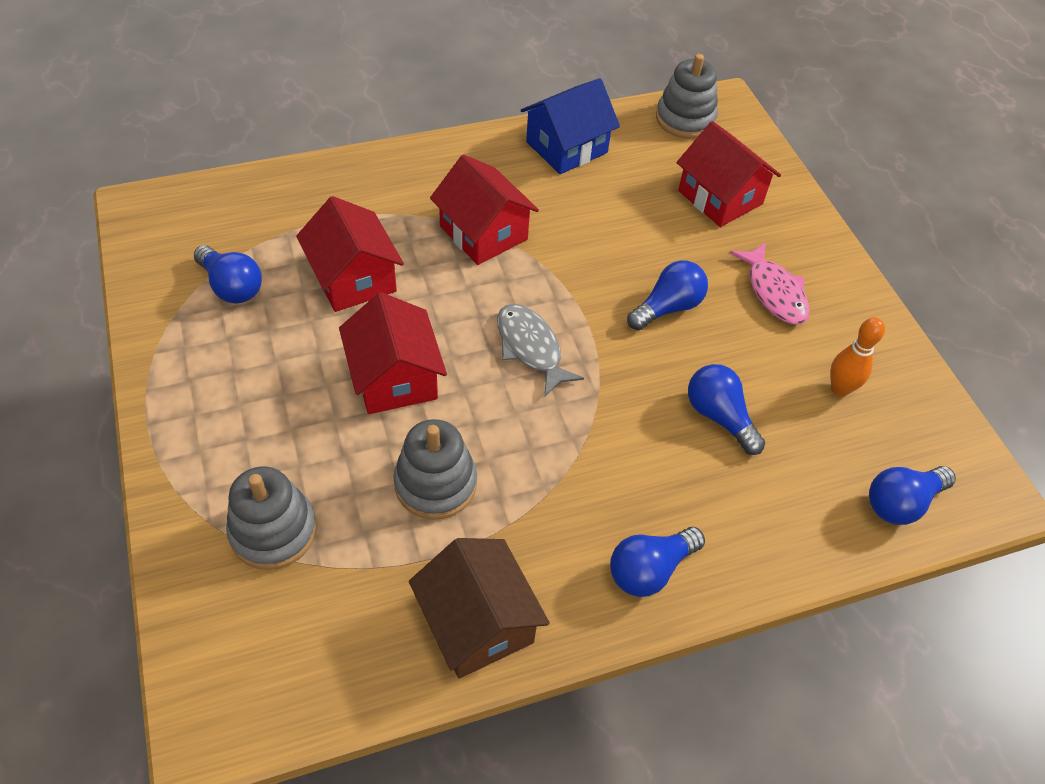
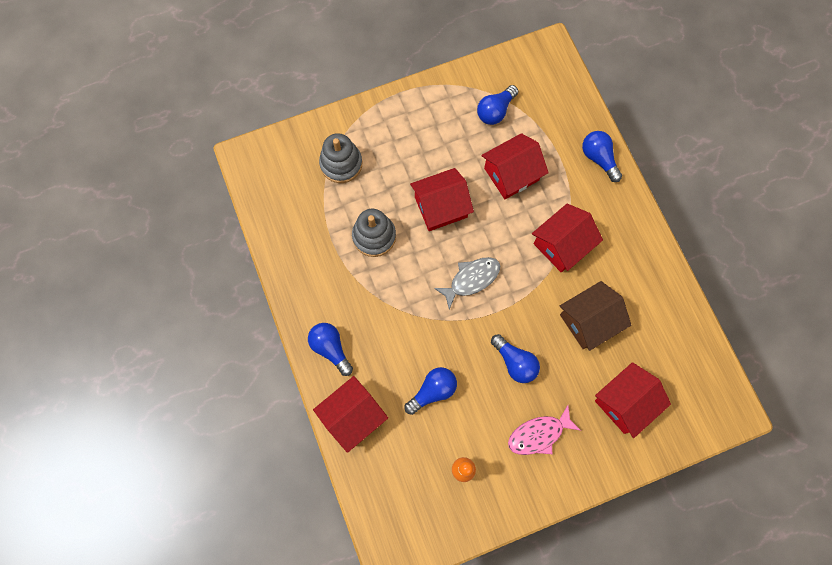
camera: 90 degrees right, 20 degrees up
brown house [409,538,550,679] -> brown house moved to [560,281,631,351]
blue house [521,78,620,174] -> none
grey stacking toy [656,54,718,139] -> none
blue light bulb [869,466,956,525] -> blue light bulb moved to [582,131,622,182]
none -> red house [313,376,388,453]

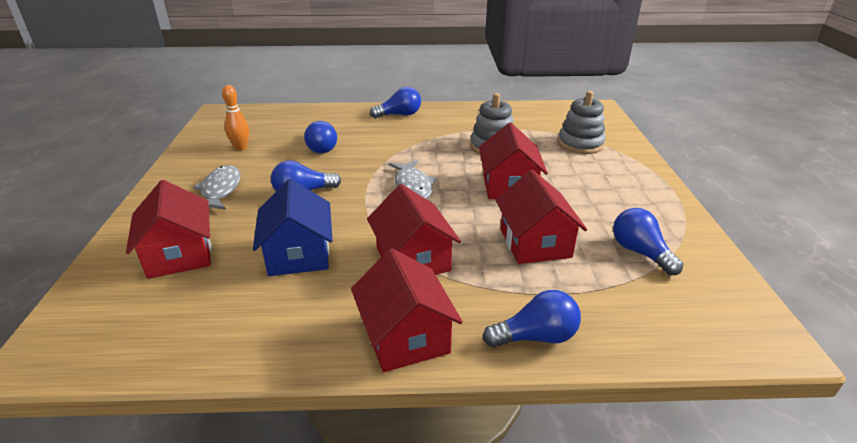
camera: 110 degrees right, 40 degrees down
red house [313,376,388,453] -> red house moved to [351,248,463,372]
pink fish [508,405,581,455] -> grey fish [193,165,241,210]
brown house [560,281,631,351] -> blue house [253,179,333,276]

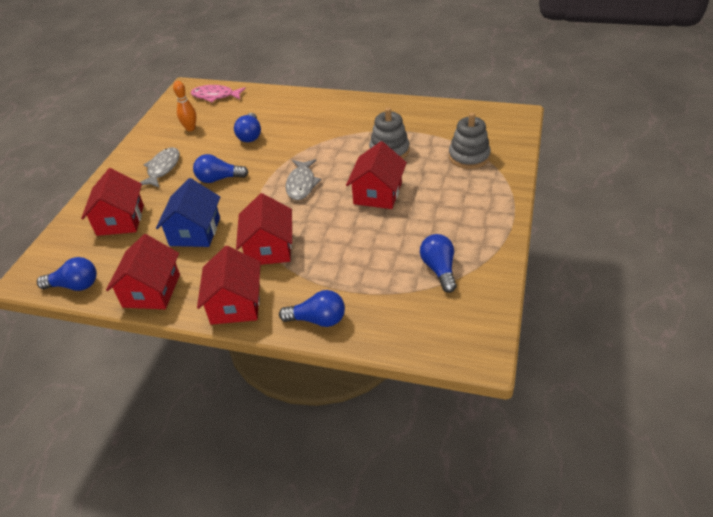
camera: 20 degrees right, 10 degrees up
blue light bulb [370,87,421,118] -> blue light bulb moved to [37,257,97,291]
red house [495,170,587,264] -> red house moved to [106,234,180,309]
none -> pink fish [191,85,246,102]

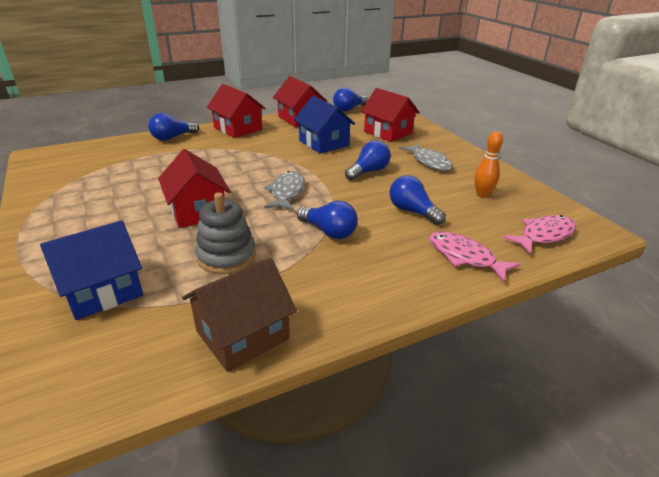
camera: 135 degrees right, 10 degrees down
red house [236,193,292,265] -> none
grey fish [286,159,321,200] -> grey fish turned 45 degrees clockwise [264,171,305,211]
blue light bulb [420,234,457,293] -> blue light bulb moved to [297,201,358,239]
grey stacking toy [449,113,491,169] -> blue house [40,220,143,320]
none -> brown house [182,258,297,372]
none -> pink fish [429,232,520,282]

